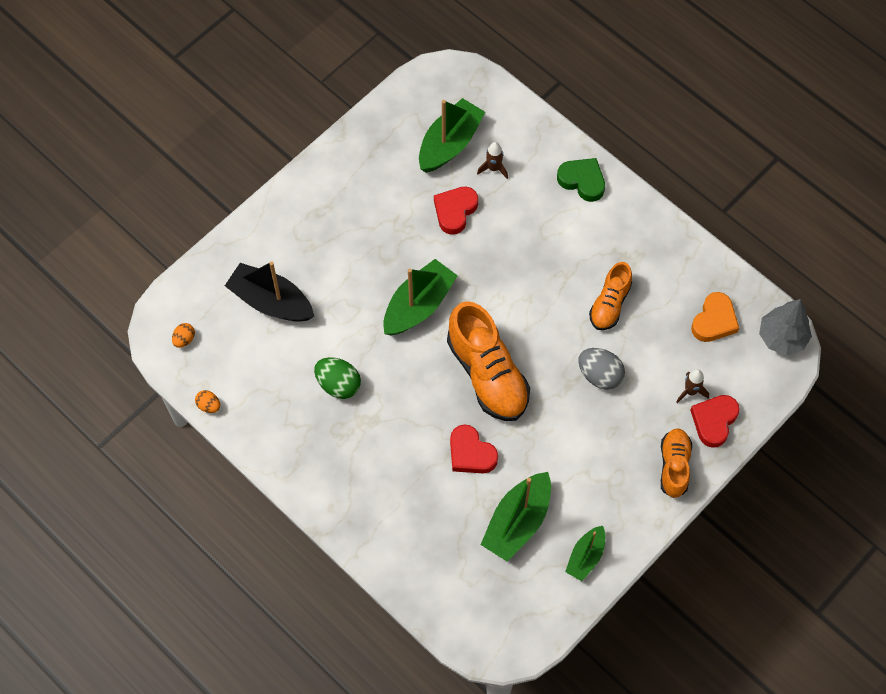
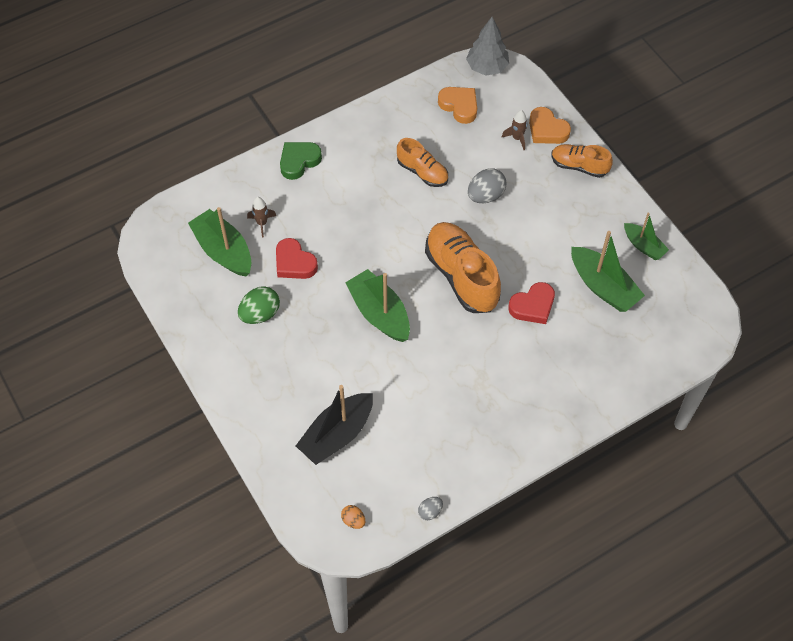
camera: 75 degrees left, 5 degrees down
orange egg [195,390,220,413] -> grey egg [418,497,443,520]
green egg [314,357,361,399] -> green egg moved to [238,286,280,324]
orange shoe [447,301,530,421] -> orange shoe turned 105 degrees counterclockwise [425,222,501,313]
red heart [690,395,740,448] -> orange heart [529,107,571,144]

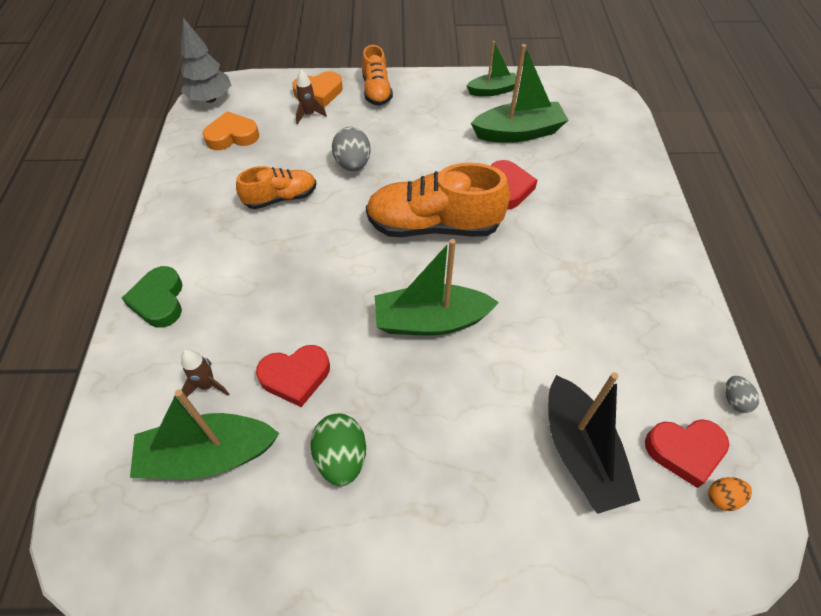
camera: 60 degrees left, 5 degrees down
orange shoe [552,144,613,178] -> orange shoe turned 60 degrees counterclockwise [362,45,393,106]
none -> red heart [645,419,729,488]

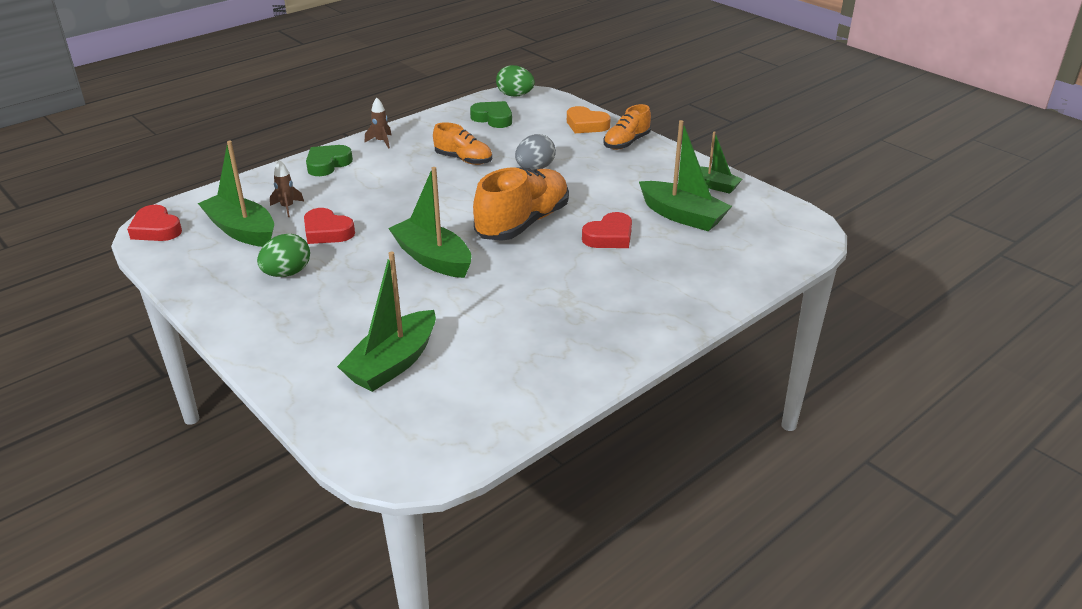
camera: 50 degrees right, 20 degrees down
grey tree [181,18,231,103] -> green egg [496,65,535,97]
orange heart [203,111,259,150] -> green heart [470,101,512,128]
brown rocket [296,70,327,125] -> brown rocket moved to [365,97,391,149]
orange shoe [366,163,510,237] -> orange shoe turned 75 degrees clockwise [473,167,569,241]
black boat [548,372,640,514] -> green boat [337,251,436,392]
red heart [645,419,729,488] -> red heart moved to [127,205,182,241]
orange egg [708,477,752,511] -> none
grey egg [725,376,759,413] -> none

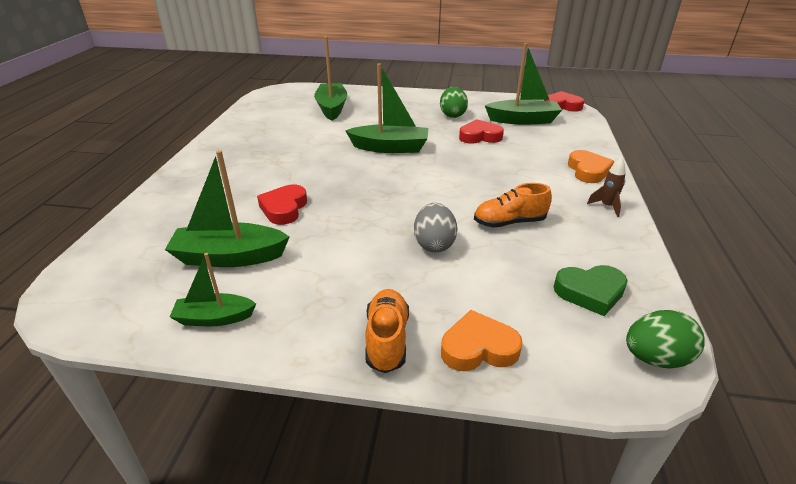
camera: 140 degrees right, 0 degrees up
brown rocket [270,160,304,217] -> none
green heart [306,145,353,176] -> orange heart [568,150,614,183]
orange shoe [473,167,569,241] -> none

